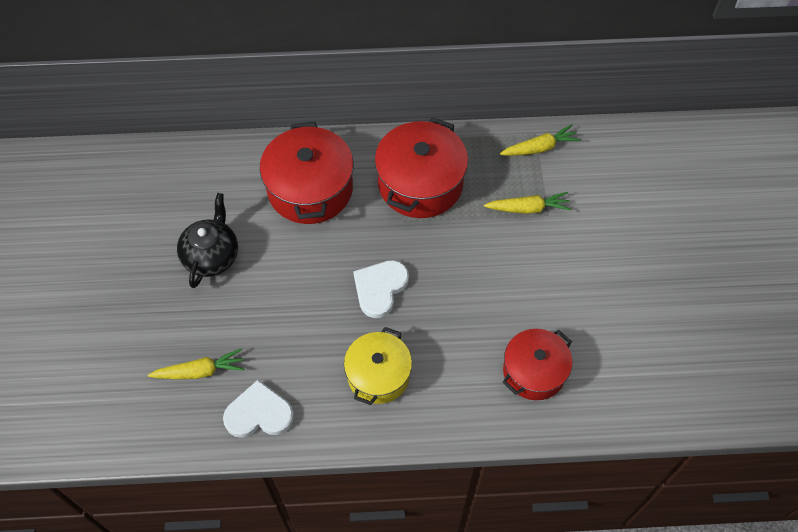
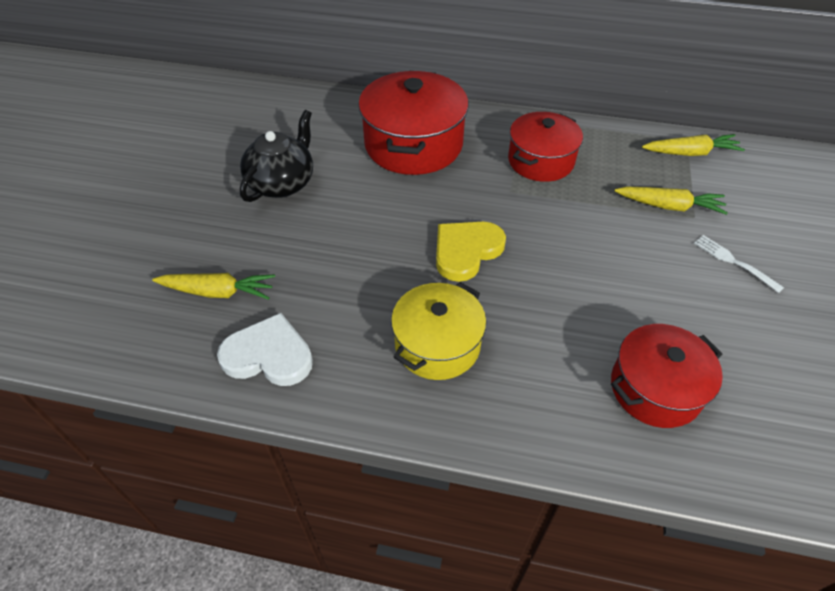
camera: 15 degrees right, 10 degrees down
white heart [353,260,409,318] -> yellow heart [436,222,506,282]
red pot [375,117,468,218] -> red pot [508,112,583,182], size x0.66
none -> white fork [694,235,784,293]

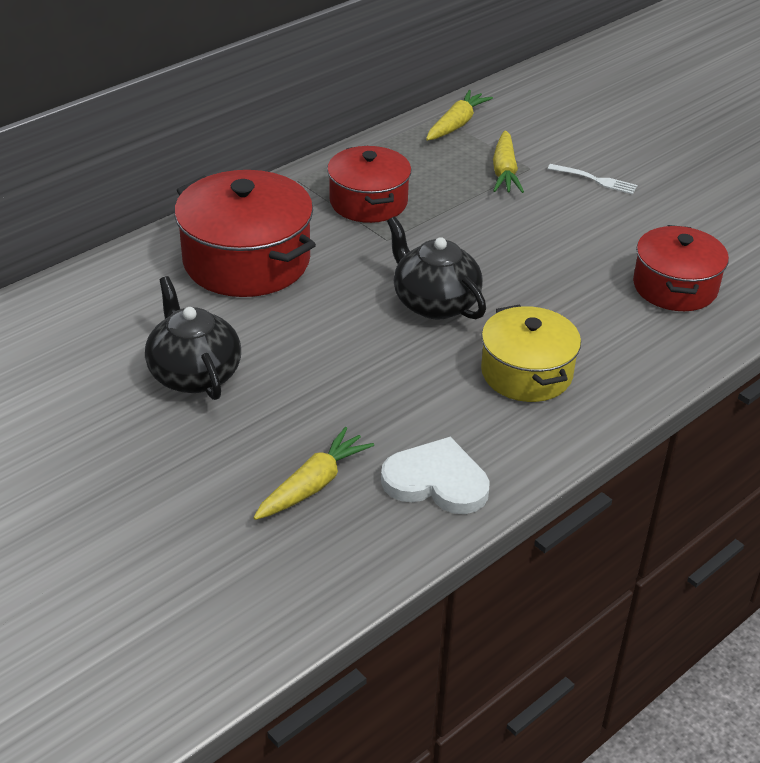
camera: 55 degrees left, 10 degrees down
white heart [217,313,313,386] -> white heart turned 60 degrees clockwise [381,437,490,514]
yellow heart [436,222,506,282] -> black teapot [387,217,486,320]
yellow carrot [615,187,728,215] -> yellow carrot turned 135 degrees clockwise [493,130,524,193]
white fork [694,235,784,293] -> white fork turned 150 degrees counterclockwise [548,164,638,194]

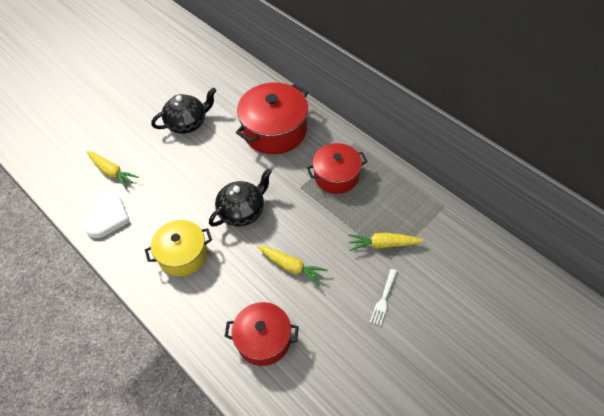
camera: 90 degrees right, 15 degrees up
yellow carrot [426,90,493,141] -> yellow carrot moved to [257,245,328,286]

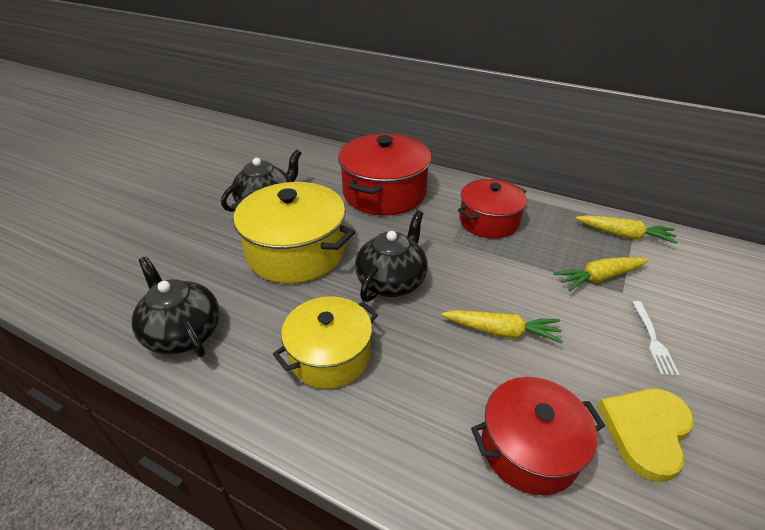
camera: 20 degrees left, 15 degrees down
white heart [83,192,130,238] -> black teapot [132,256,220,357]
yellow carrot [87,151,139,189] -> yellow carrot moved to [575,215,678,244]
none -> yellow pot [231,182,355,284]
none -> yellow heart [597,388,694,482]

